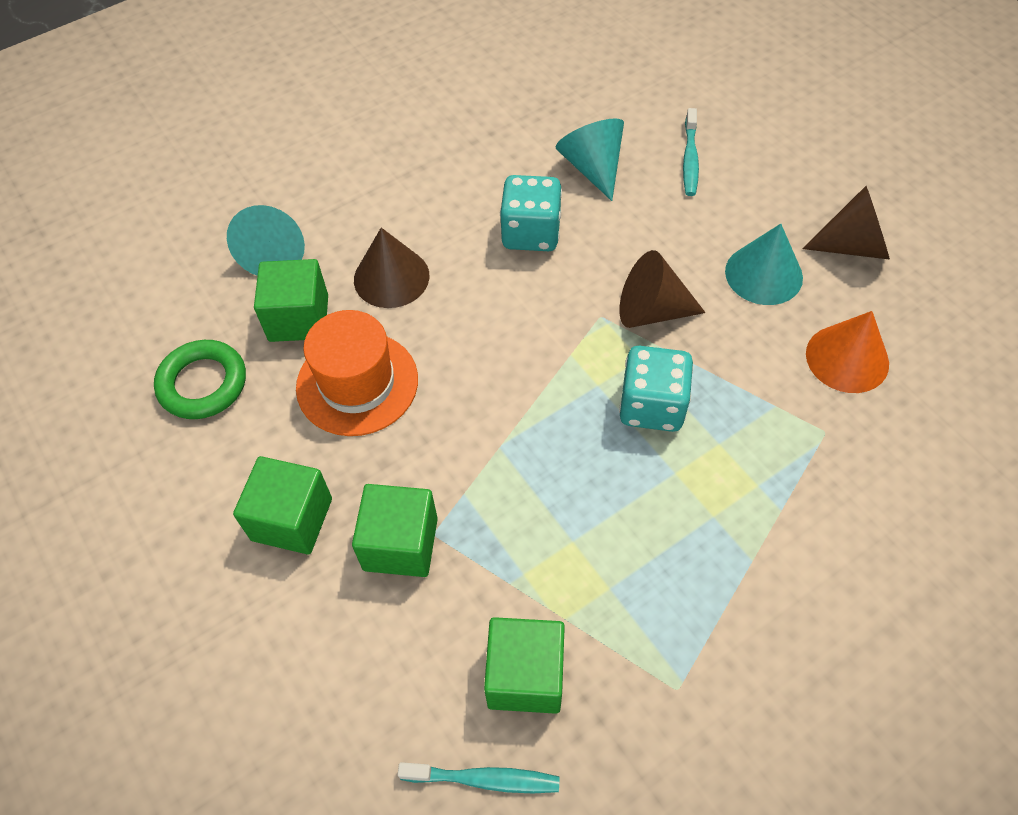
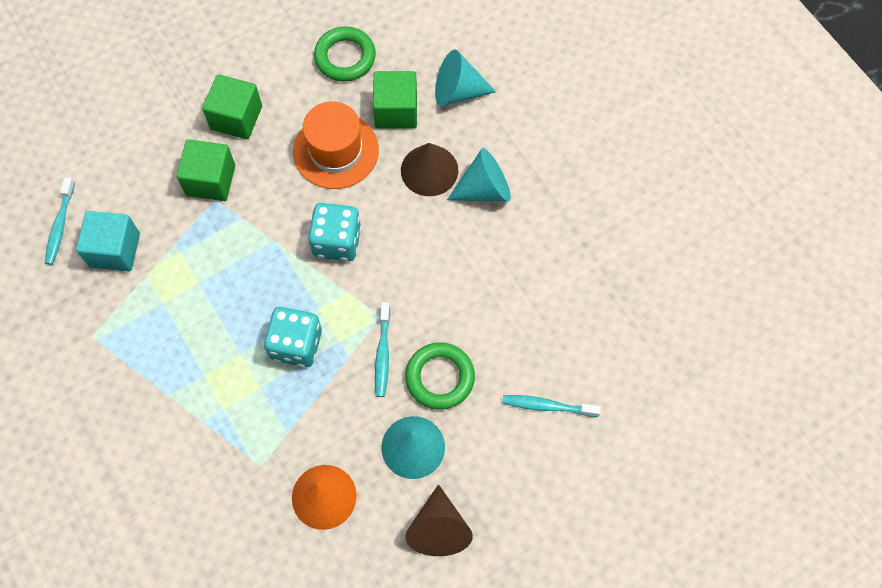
camera: 90 degrees right, 10 degrees up
green cube [484,617,565,714] -> turquoise cube [76,211,140,272]
turquoise dice [500,175,562,251] -> turquoise dice moved to [308,203,361,261]
turquoise cone [556,118,624,201] -> turquoise cone moved to [447,148,511,201]
brown cone [619,250,706,328] -> turquoise toothbrush [375,303,390,397]
none -> green ring [405,342,475,409]

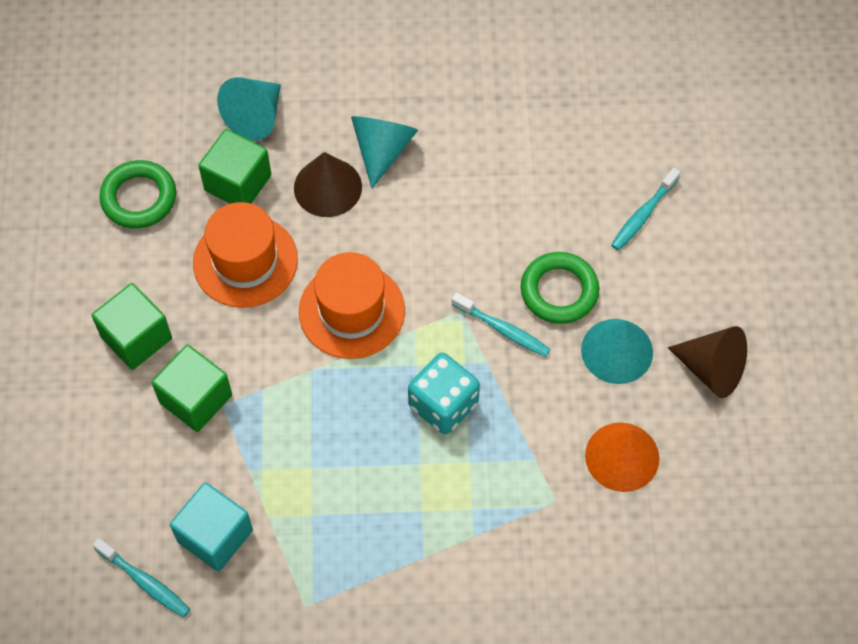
camera: 60 degrees left, 5 degrees down
turquoise dice [308,203,361,261] -> orange hat [299,252,405,359]

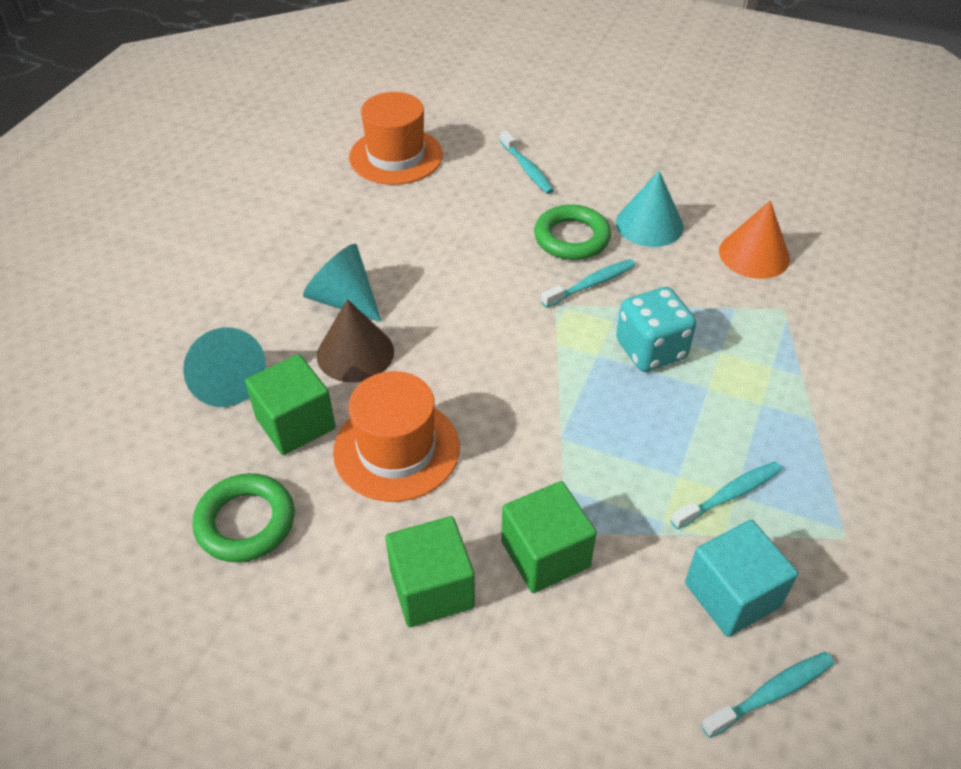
camera: 65 degrees left, 15 degrees down
orange hat [299,252,405,359] -> orange hat moved to [349,92,443,185]
brown cone [668,326,747,398] -> none
none -> turquoise toothbrush [670,461,782,529]

